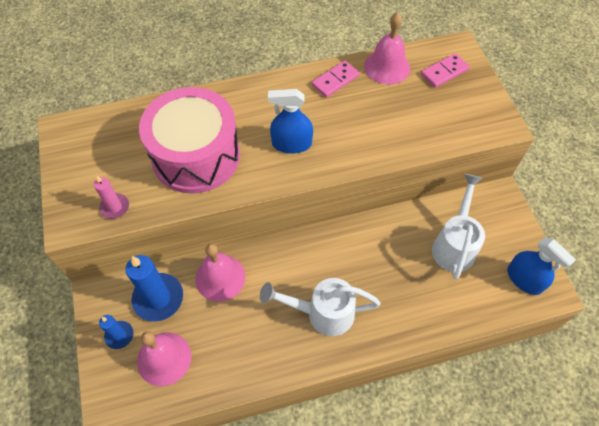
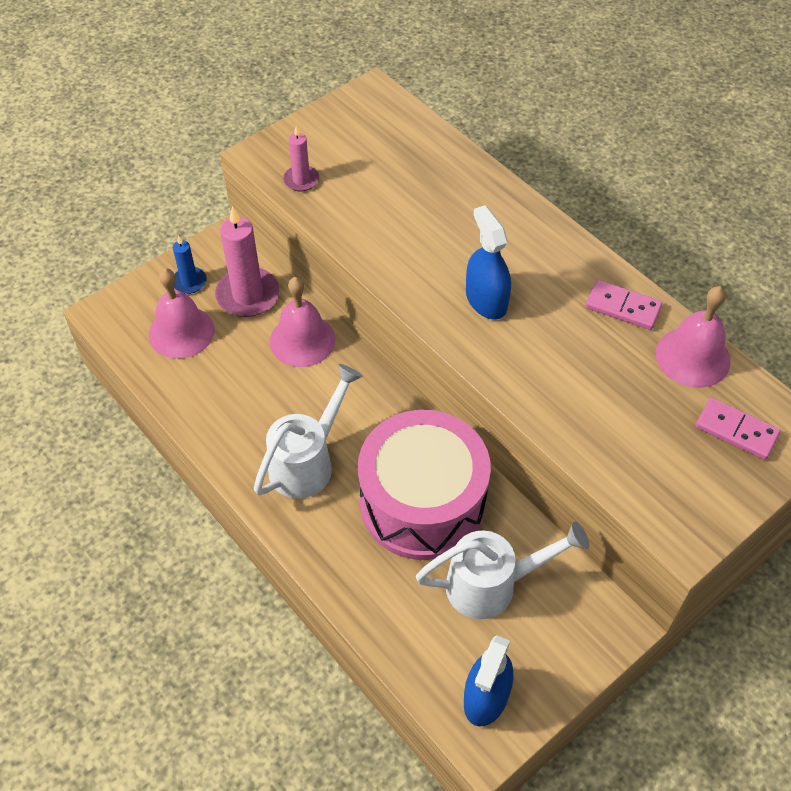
camera: 65 degrees right, 5 degrees down
blue candle [125,255,183,322] -> pink candle [215,206,279,317]
pink drum [139,87,240,194] -> pink drum moved to [358,410,491,560]
white watering can [260,278,381,336] -> white watering can turned 60 degrees clockwise [254,364,363,499]

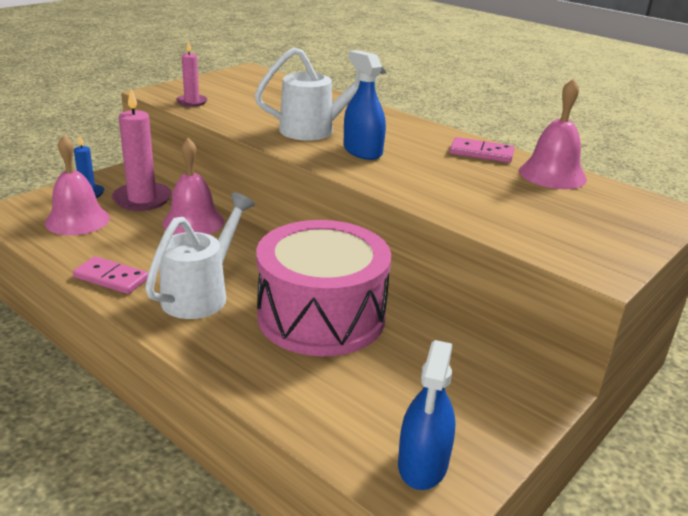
camera: 10 degrees left, 25 degrees down
white watering can [416,522,589,619] -> white watering can moved to [255,47,386,141]
pink domino [695,398,781,460] -> pink domino moved to [73,256,148,294]

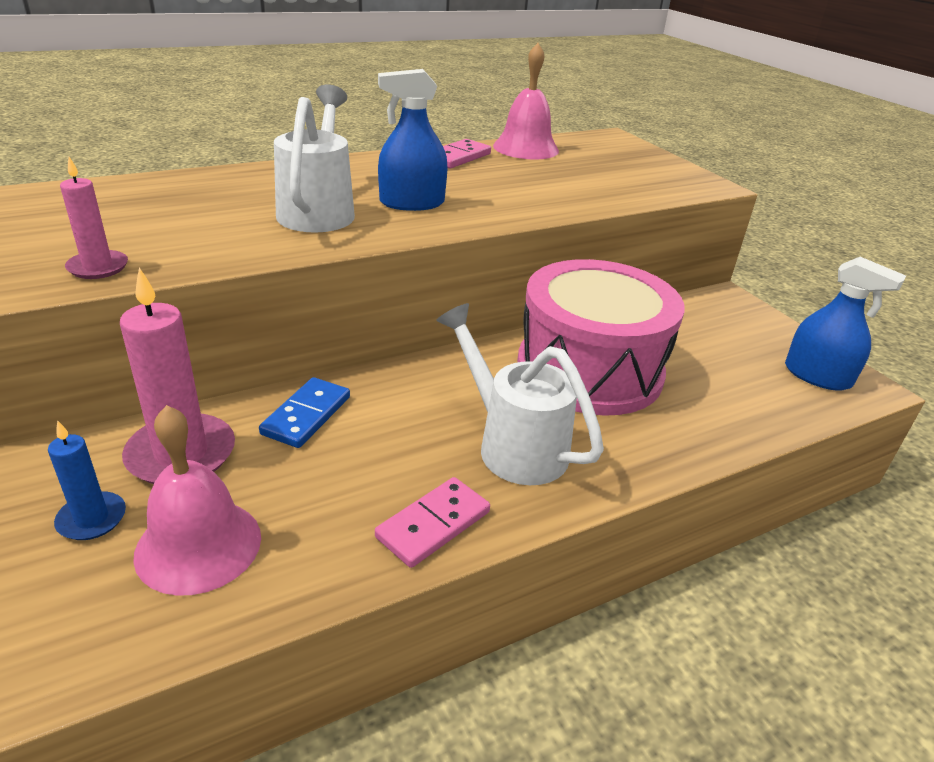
camera: 70 degrees left, 5 degrees up
pink bell [162,138,224,235] -> blue domino [259,377,350,448]

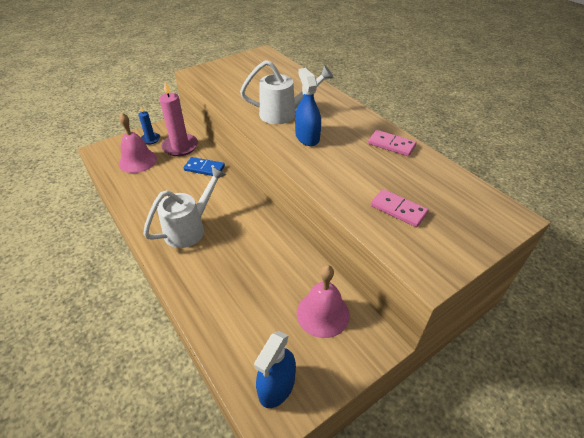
camera: 85 degrees right, 10 degrees up
pink candle [60,157,128,279] -> none
pink domino [375,477,490,568] -> pink domino moved to [371,189,429,227]
pink bell [493,43,559,160] -> pink bell moved to [297,265,350,338]
pink drum [517,259,684,416] -> none

